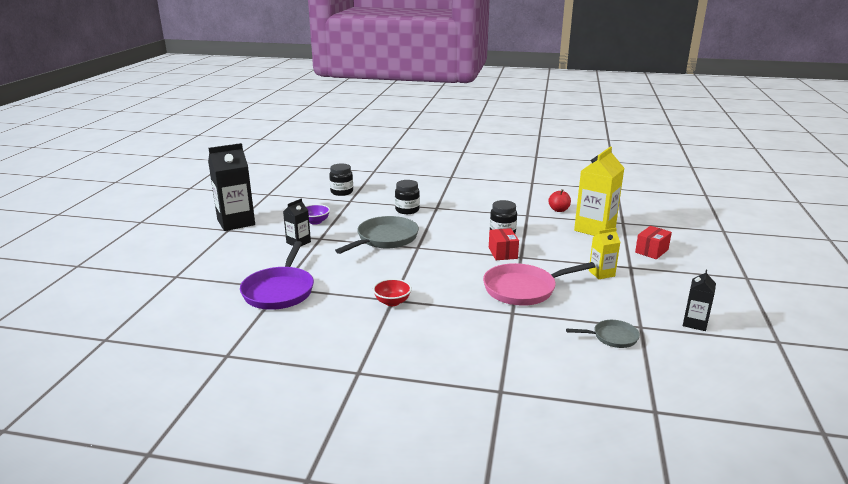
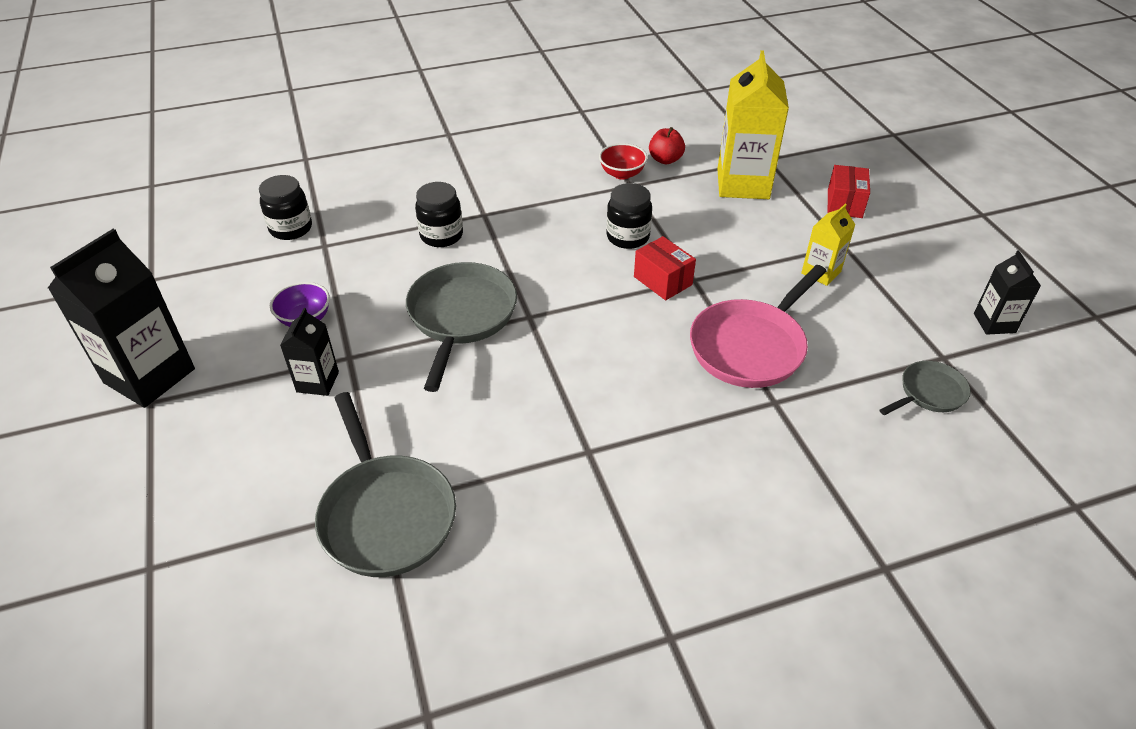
camera: 30 degrees left, 20 degrees up
purple pan [240,241,314,310] -> grey pan [315,392,456,577]
red bowl [373,279,412,306] -> red bowl moved to [599,143,648,180]

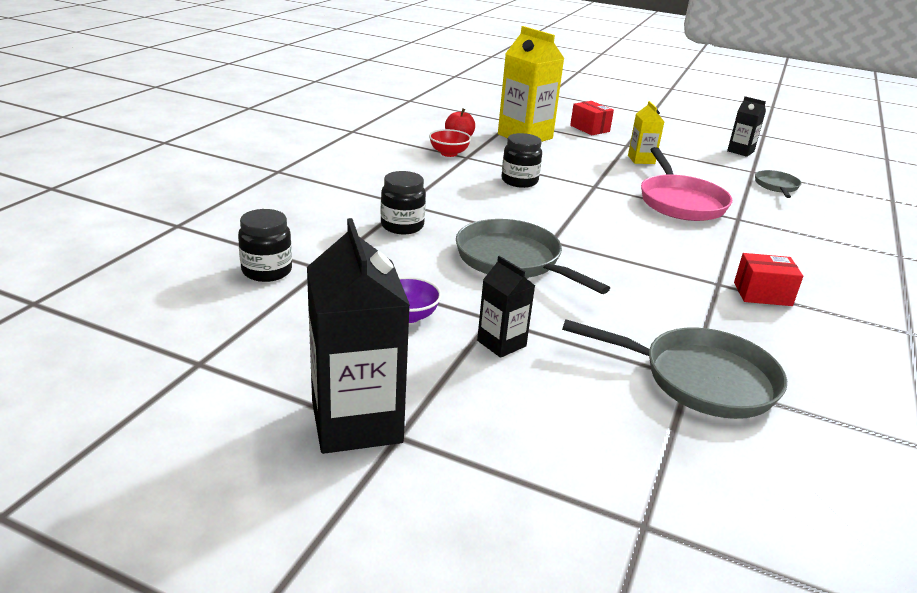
camera: 50 degrees left, 15 degrees down
red box [634,236,696,300] -> red box moved to [734,253,803,306]

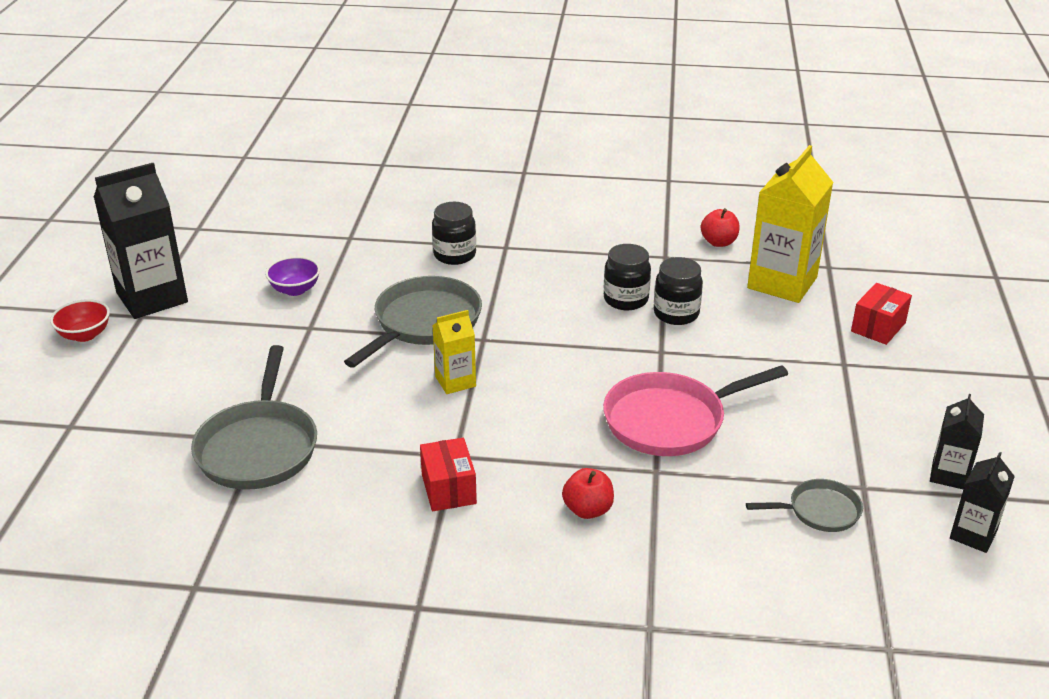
camera: 75 degrees right, 5 degrees up
black jar [238,209,292,282] -> black jar moved to [654,257,703,325]
red bowl [429,129,471,157] -> red bowl moved to [50,299,110,342]
black carton [477,256,535,358] -> black carton moved to [950,452,1015,553]
yellow carton [628,101,665,164] -> yellow carton moved to [432,310,476,394]
none -> red apple [562,468,614,519]

